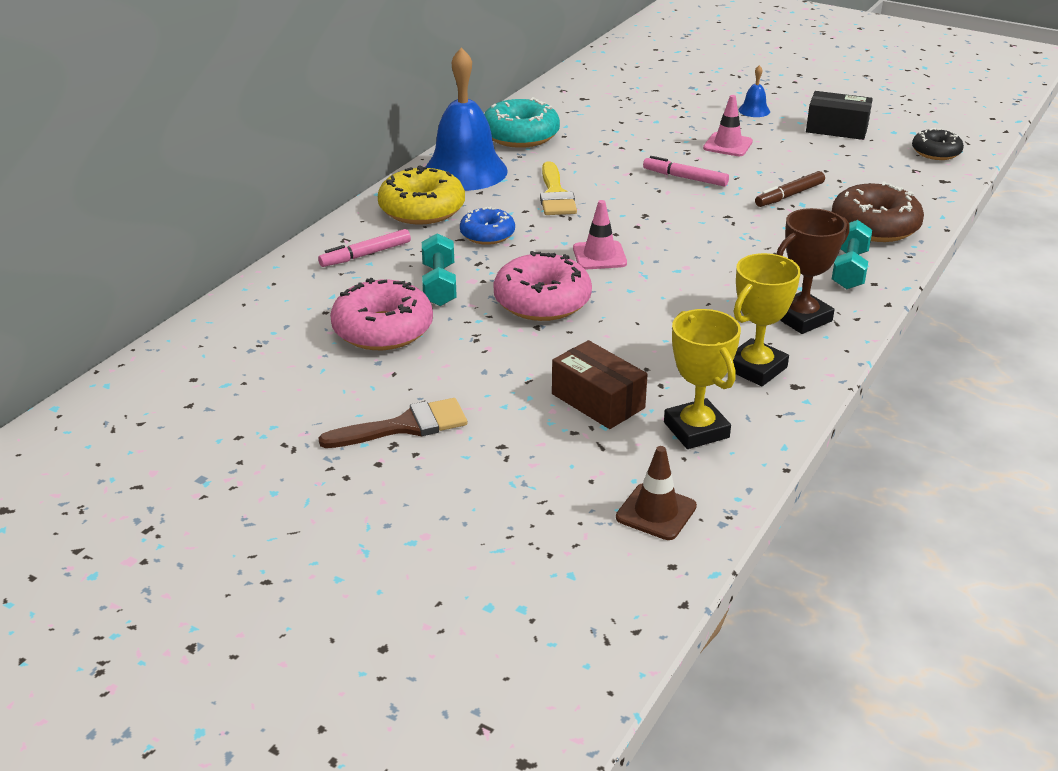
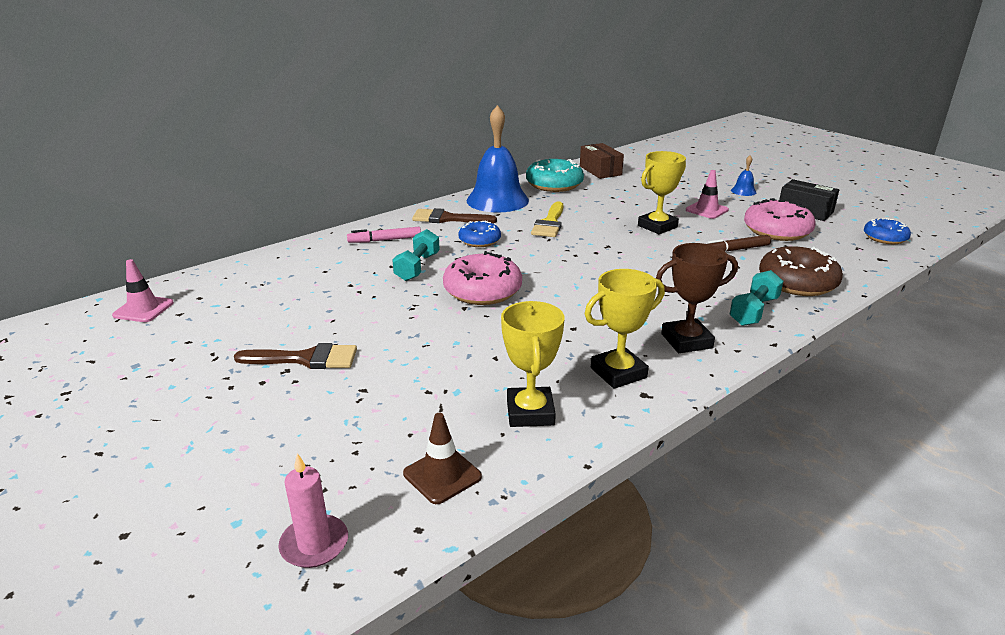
camera: 20 degrees right, 5 degrees down
pink donut [330,278,433,350] -> pink donut moved to [744,198,816,241]
yellow donut [378,165,465,225] -> brown brush [412,208,497,223]
brown box [552,340,648,429] -> brown box moved to [580,143,624,179]
pink traffic cone [573,200,627,269] -> pink traffic cone moved to [112,259,174,322]
pink marker [643,156,729,187] -> yellow trophy [638,151,686,234]
black donut [912,128,964,160] -> blue donut [864,218,911,244]
none -> pink candle [278,453,348,568]

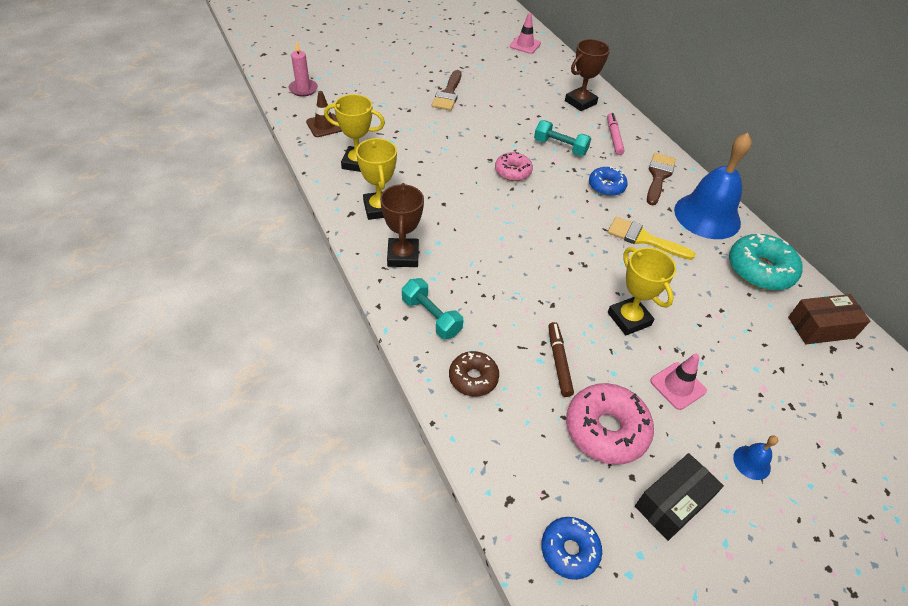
camera: 100 degrees right, 20 degrees up
pink donut [443,251,522,305] -> pink donut [495,152,533,181], size x0.62
brown donut [759,246,843,296] -> brown donut [449,351,499,396], size x0.62
none -> brown trophy [565,39,610,111]

